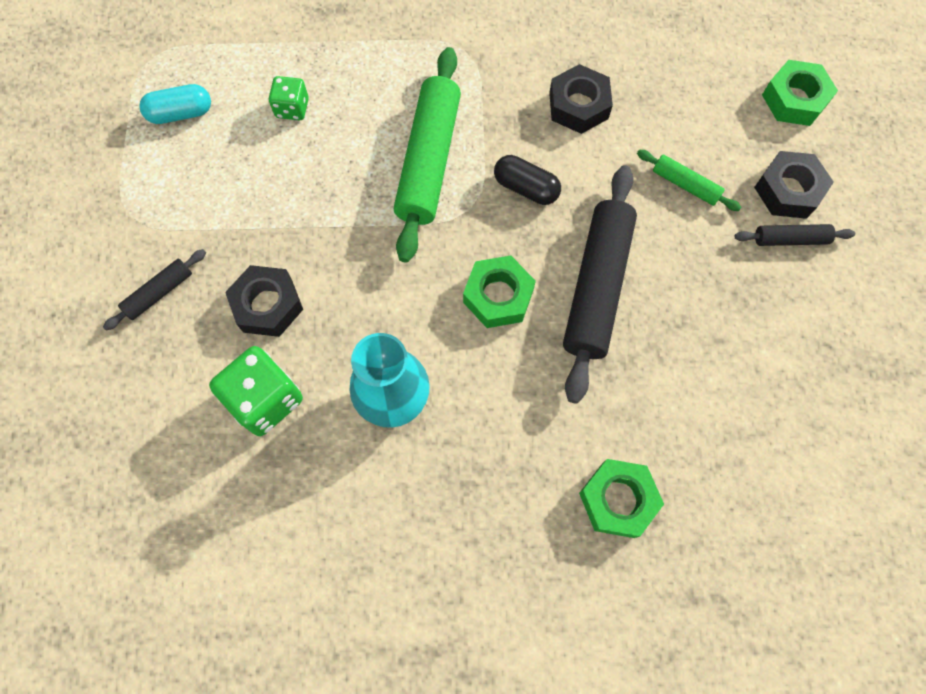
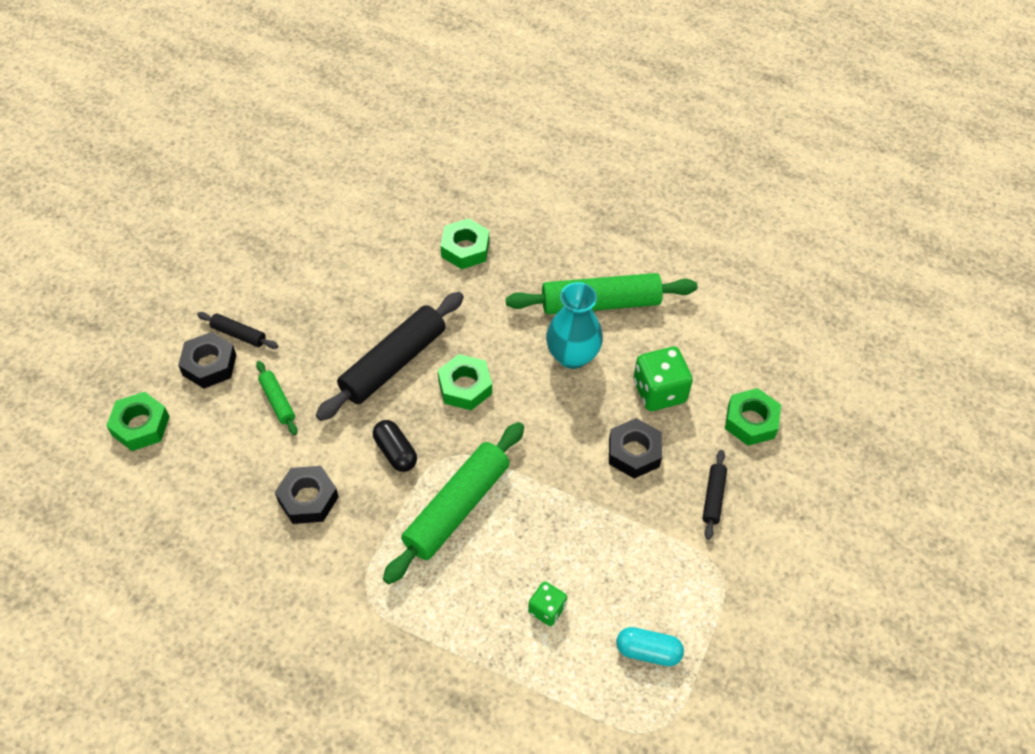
camera: 155 degrees left, 15 degrees down
black rolling pin [103,249,206,331] -> black rolling pin turned 60 degrees counterclockwise [702,450,727,540]
none -> green rolling pin [506,273,698,314]
none -> green nut [725,388,781,446]

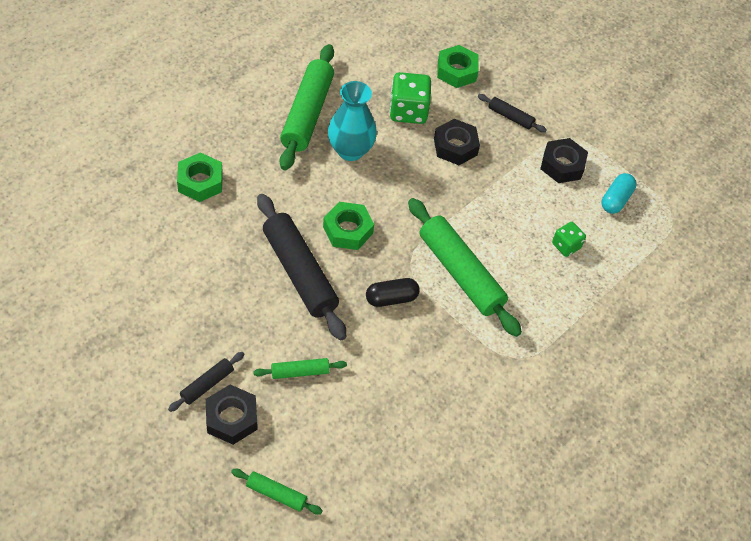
camera: 75 degrees left, 0 degrees up
green nut [106,392,170,451] -> green rolling pin [231,469,323,515]
black nut [275,466,338,524] -> black nut moved to [540,138,588,183]

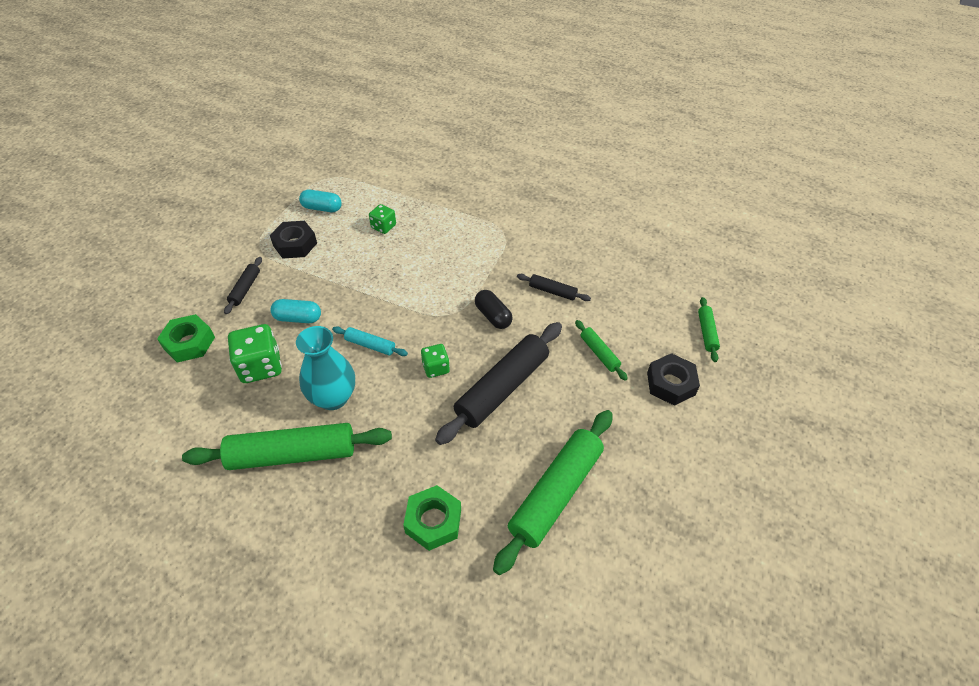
camera: 105 degrees left, 5 degrees down
black rolling pin [168,352,245,412] -> black rolling pin moved to [517,274,591,301]
green nut [323,202,374,250] -> green dice [421,344,450,378]
green rolling pin [408,198,522,337] -> green rolling pin moved to [493,410,613,575]
black nut [434,119,480,165] -> turquoise capsule [270,299,321,323]
none -> turquoise rolling pin [332,326,408,356]

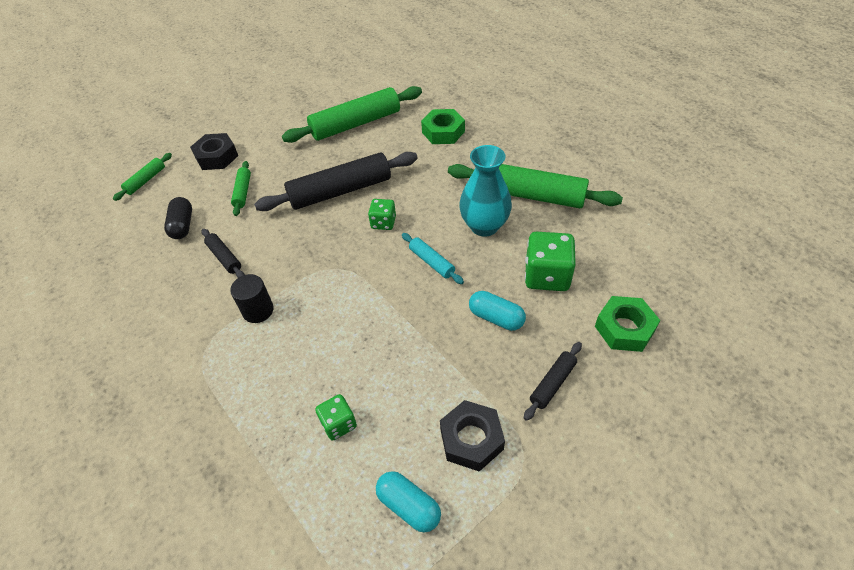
camera: 150 degrees left, 0 degrees up
black capsule [475,290,513,329] -> black capsule moved to [164,197,192,239]
none -> black cylinder [230,274,274,323]

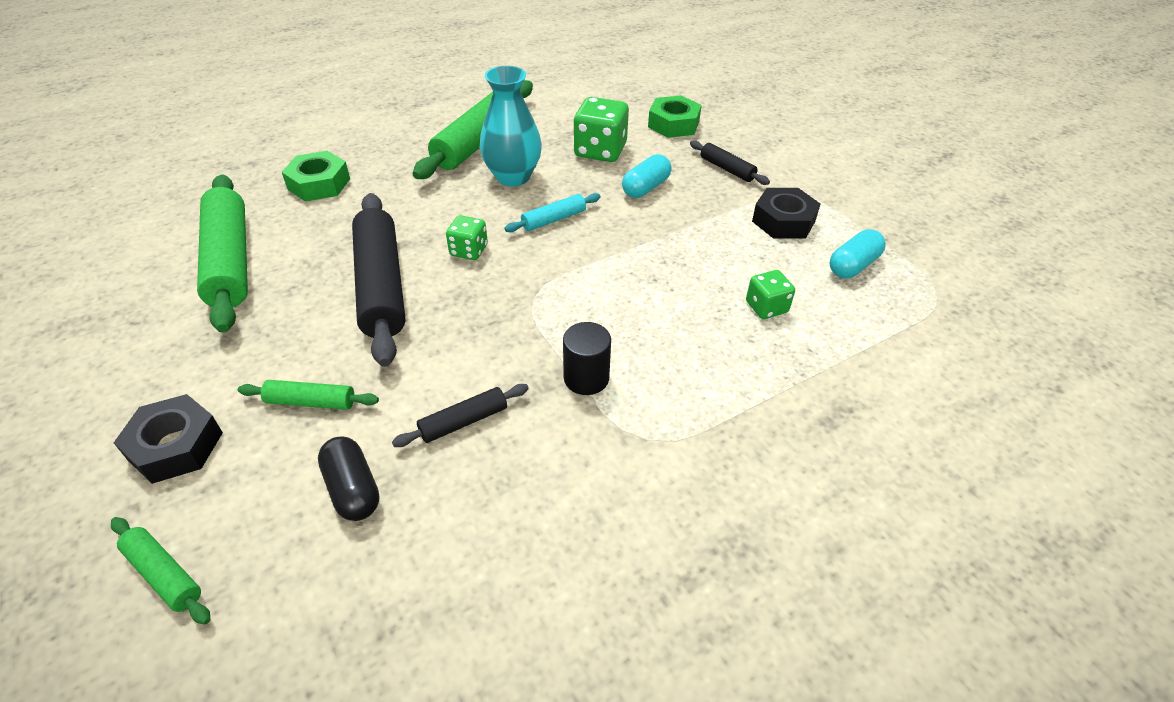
camera: 85 degrees left, 5 degrees down
black capsule [164,197,192,239] -> black capsule turned 60 degrees clockwise [318,437,379,521]

